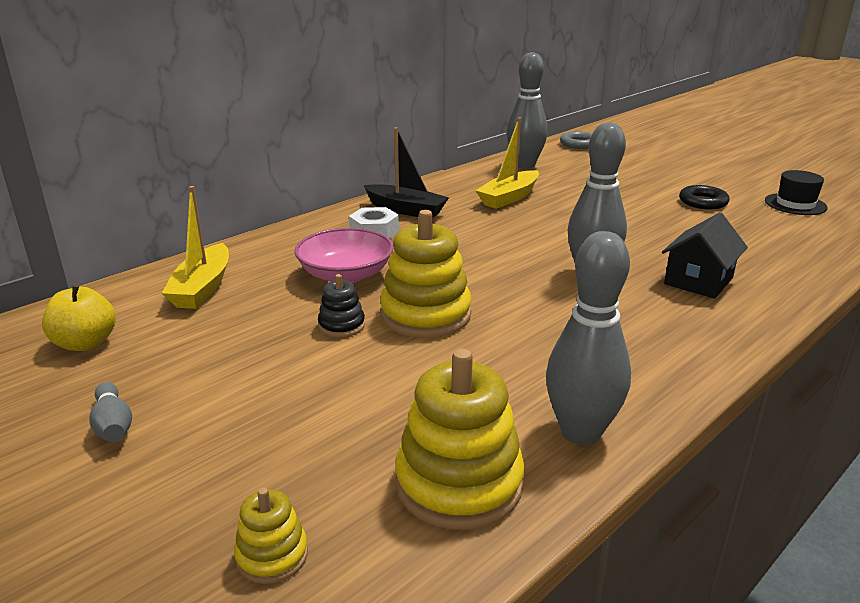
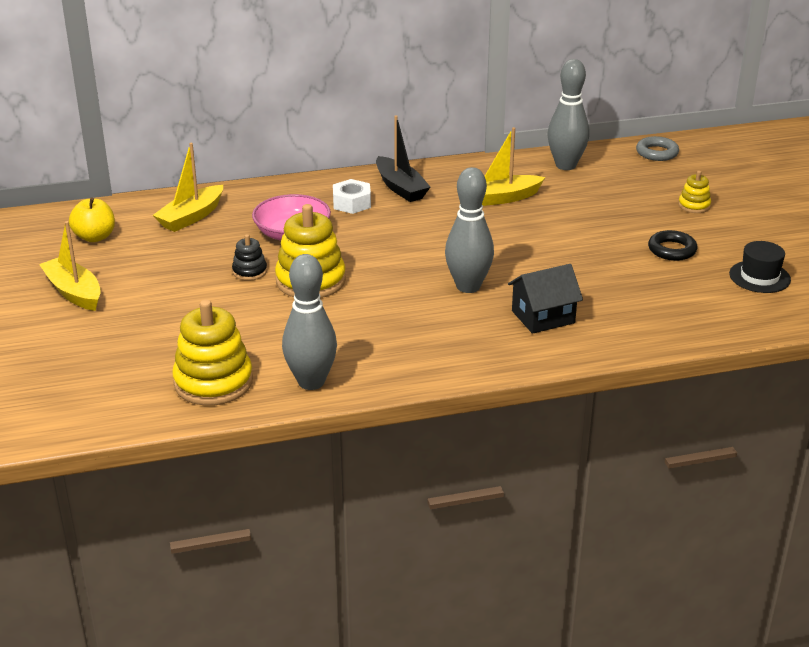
camera: 30 degrees right, 5 degrees up
grey bowling pin [89,382,132,442] -> yellow boat [39,221,101,311]
yellow stacking toy [234,487,308,584] -> yellow stacking toy moved to [678,171,711,213]

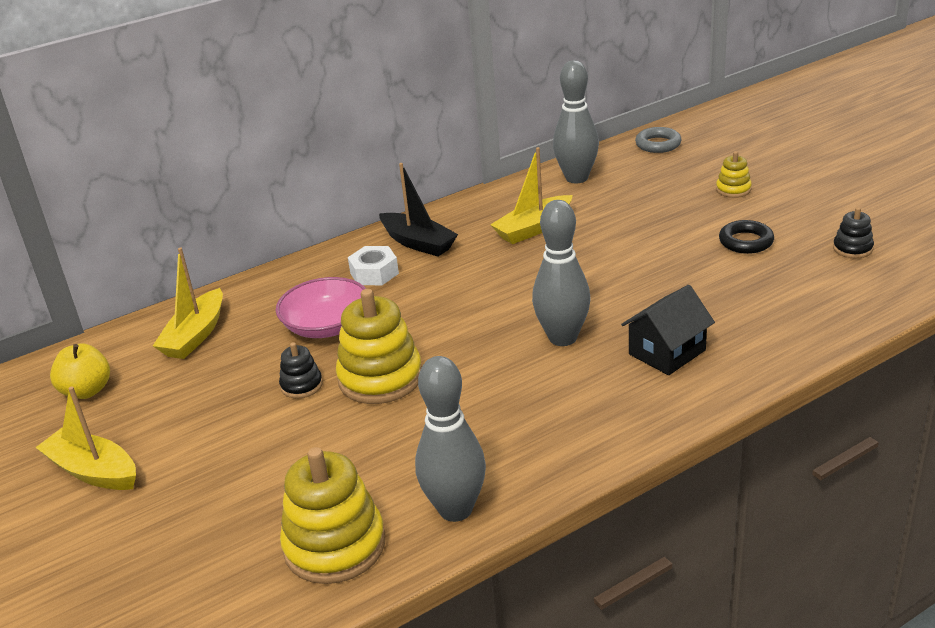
camera: 15 degrees left, 0 degrees up
black hat [729,241,791,293] -> black stacking toy [833,207,874,258]

